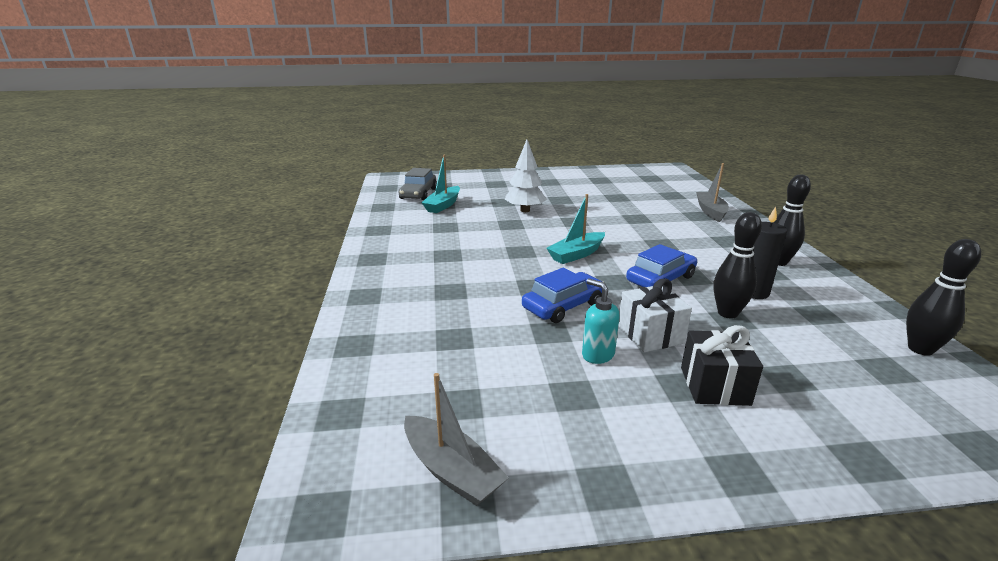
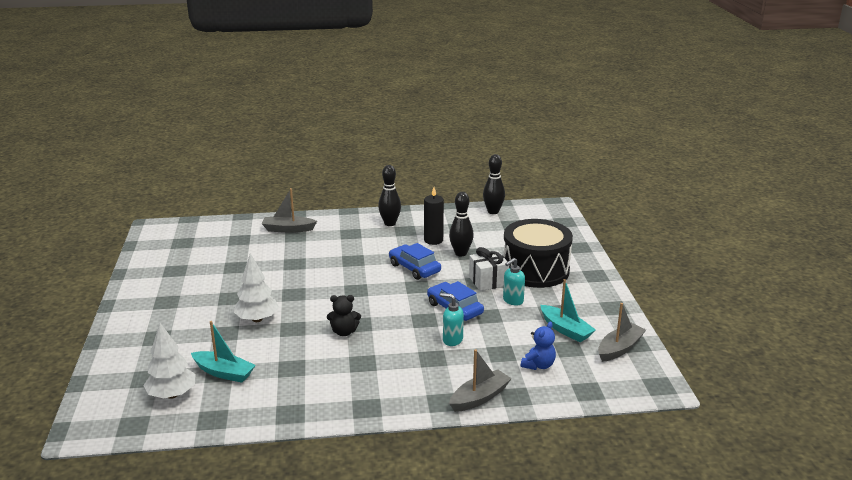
camera: 90 degrees left, 0 degrees up
grey car [399,168,437,200] -> white tree [143,323,196,399]
turquoise boat [546,194,605,264] -> turquoise boat moved to [540,279,596,342]
black gift [681,325,763,406] -> black drum [503,219,573,288]
none -> black teddy bear [327,295,361,336]
none -> turquoise soap dispenser [440,293,464,346]
none -> grey boat [449,349,512,412]
none -> blue teddy bear [521,322,556,370]

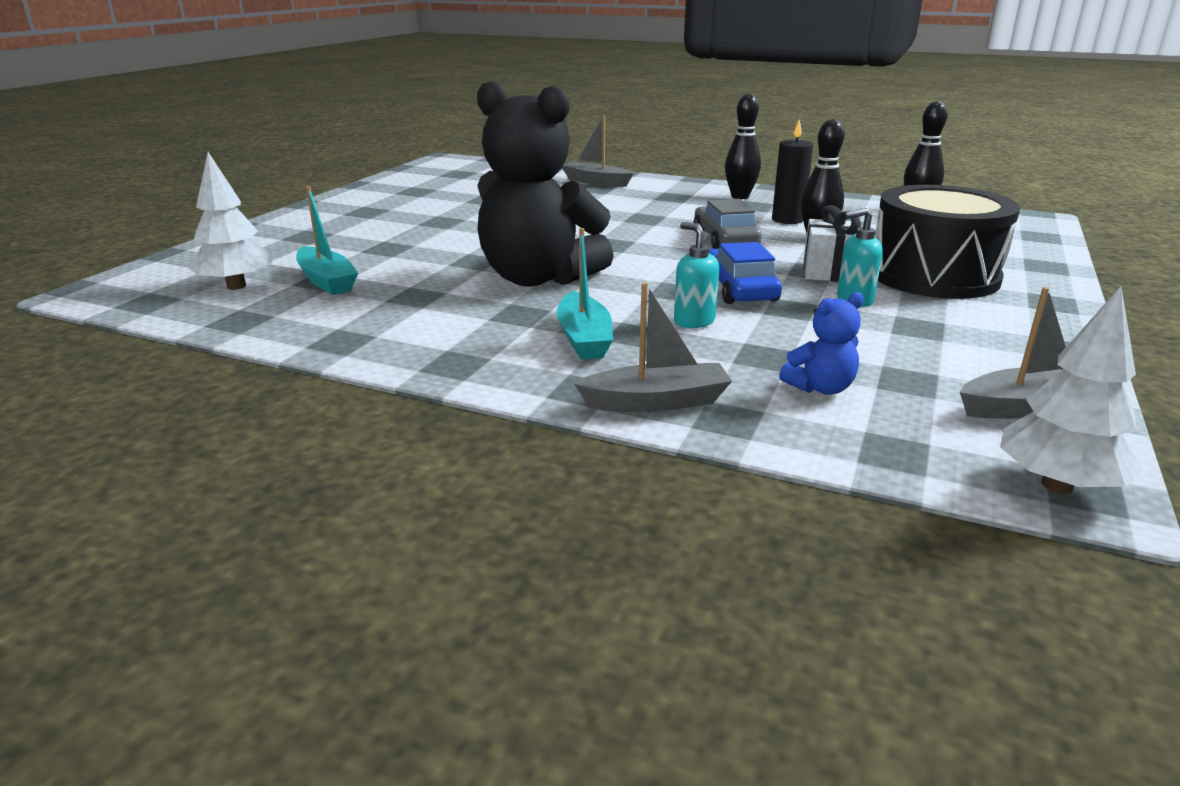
camera: 30 degrees right, 0 degrees up
white tree [234,253,279,322] -> white tree moved to [1000,286,1142,494]
black teddy bear [327,295,361,336] -> black teddy bear [477,81,614,287], size x2.43
blue car [389,243,441,280] -> grey car [693,199,762,249]
turquoise boat [540,279,596,342] -> turquoise boat moved to [557,228,613,360]

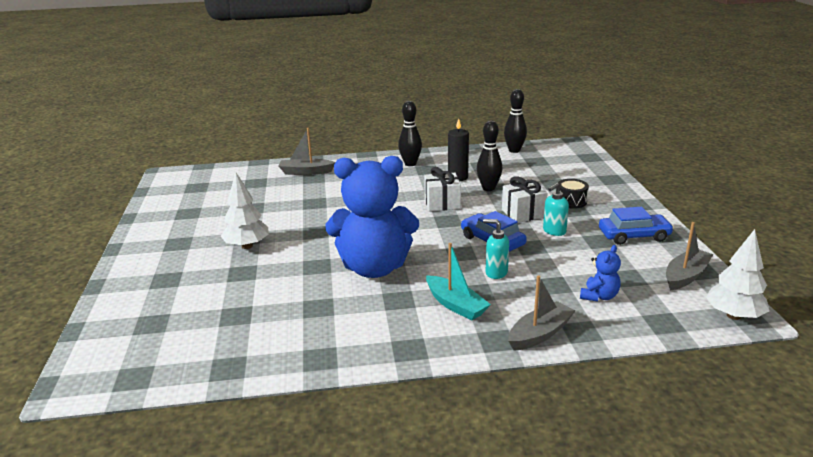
camera: 30 degrees left, 0 degrees up
white tree [189,152,272,290] -> white tree moved to [221,173,269,249]
turquoise boat [296,186,358,295] -> none
black teddy bear [477,81,614,287] -> blue teddy bear [325,156,419,278]
grey car [693,199,762,249] -> white gift [424,167,461,211]
black drum [875,185,1020,299] -> black drum [558,179,589,209], size x0.43
none -> blue car [599,207,674,245]

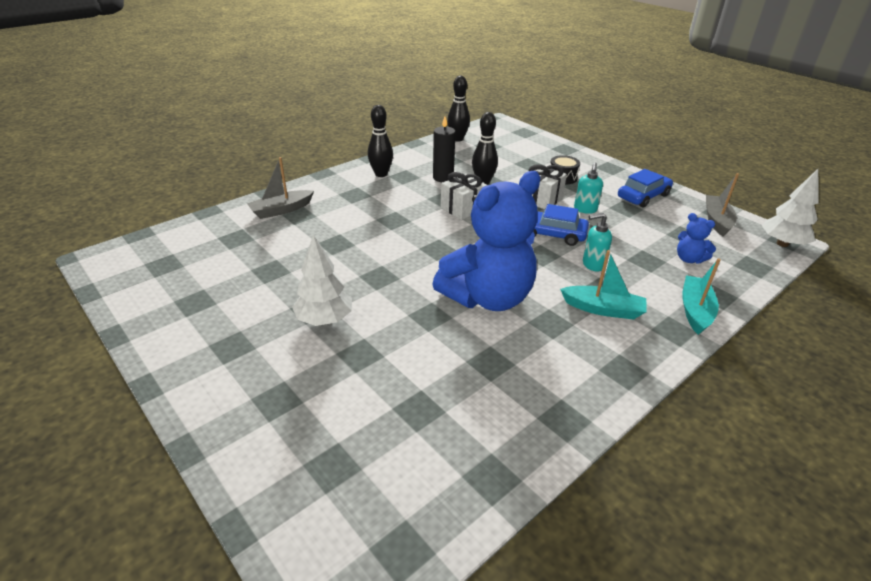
camera: 35 degrees left, 10 degrees up
grey boat [508,275,575,351] -> turquoise boat [682,258,721,335]
blue teddy bear [580,245,621,302] -> blue teddy bear turned 135 degrees clockwise [677,213,716,264]

